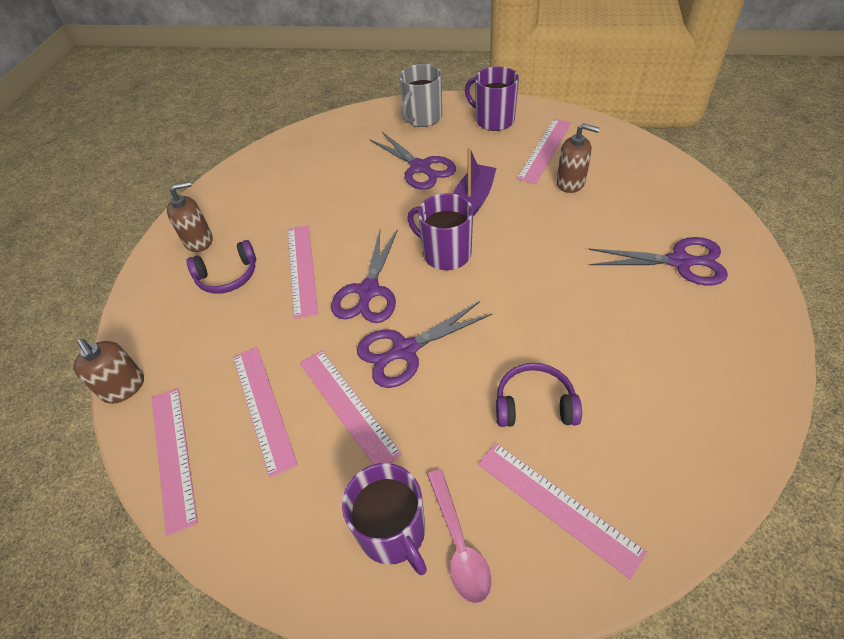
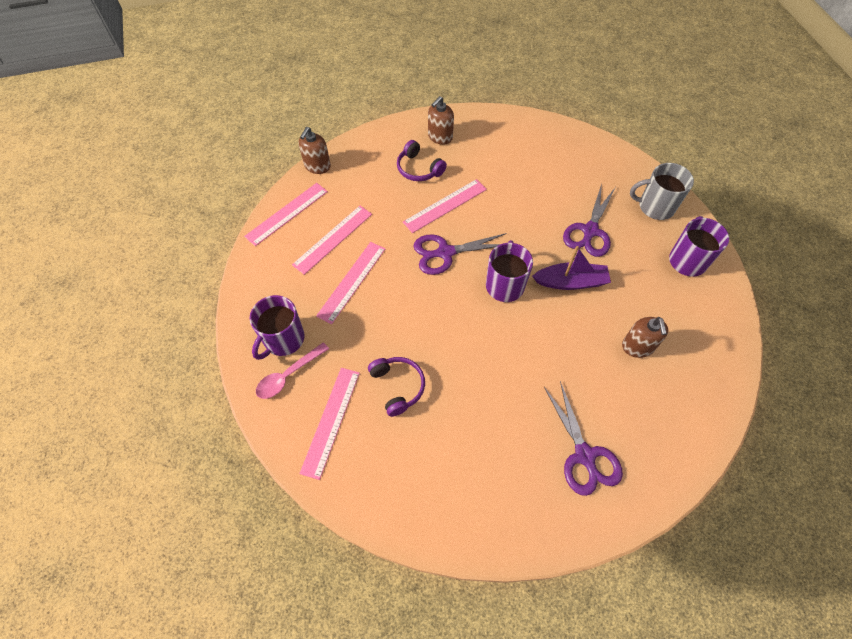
camera: 60 degrees right, 10 degrees up
brown soap dispenser [167,181,213,252] -> brown soap dispenser turned 90 degrees clockwise [428,96,454,145]
purple scissors [357,301,492,388] -> none
pink ruler [517,119,571,184] -> none

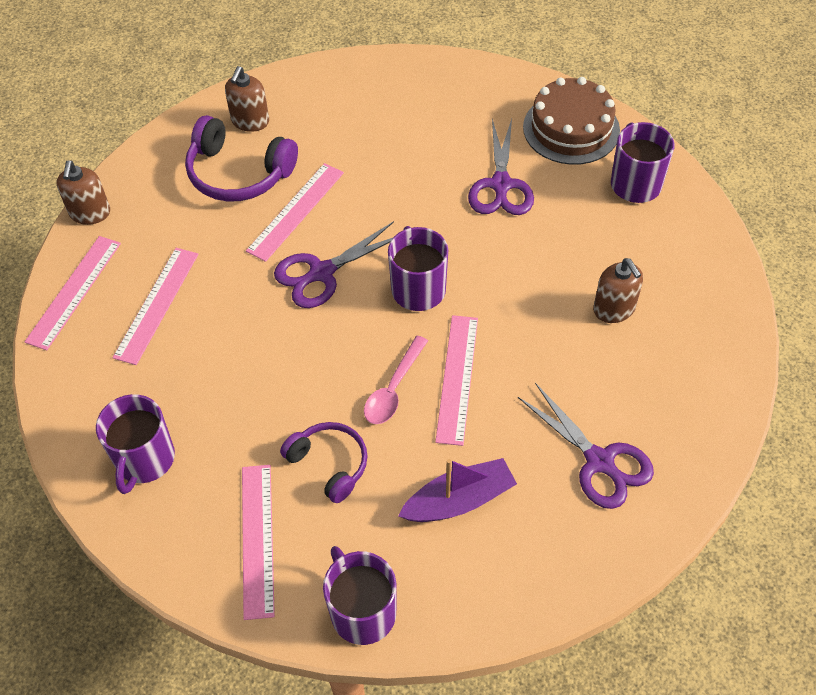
camera: 20 degrees left, 5 degrees down
pink spoon [256,342,329,399] -> pink spoon moved to [364,336,428,424]
pink ruler [316,242,385,324] -> pink ruler moved to [435,315,478,446]
purple headphones [397,140,447,181] -> purple headphones [185,115,298,202], size x1.54
purple boat [532,246,611,290] -> purple boat moved to [398,458,517,522]
grey mug [630,163,694,220] -> brown cake [523,77,620,165]
none -> purple mug [323,546,397,645]

